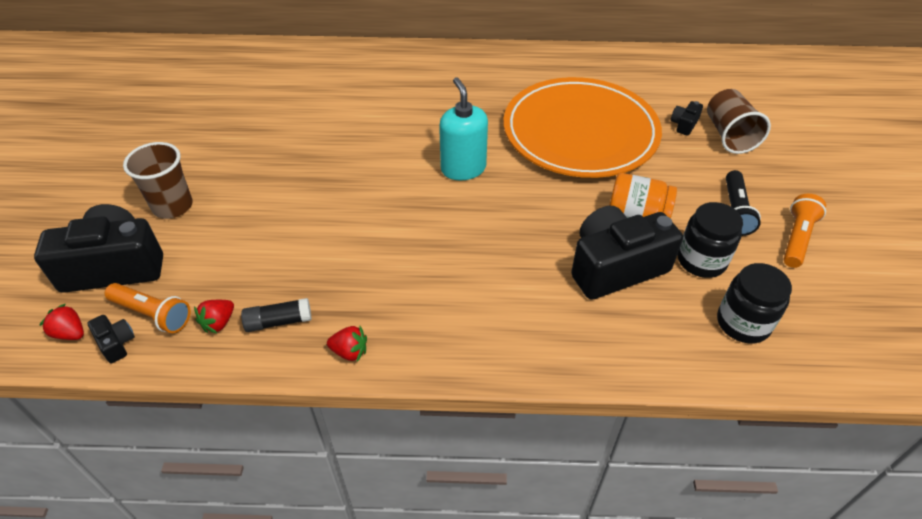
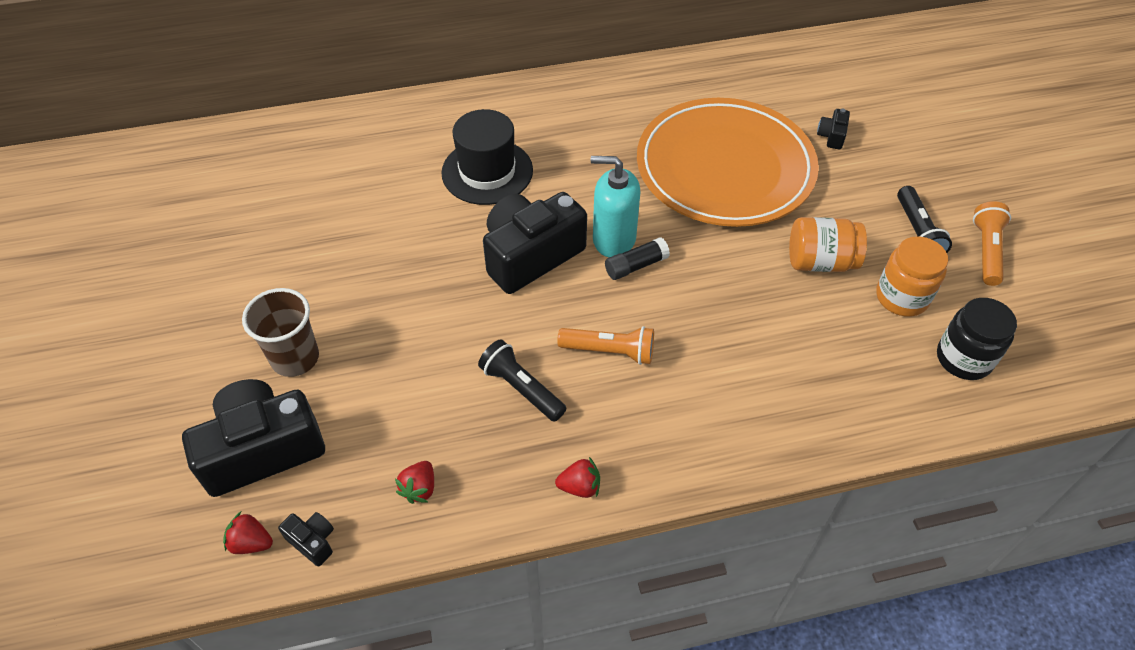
camera: 15 degrees left, 5 degrees up
orange flashlight [105,283,191,333] -> orange flashlight moved to [557,326,654,365]
black glue stick [241,298,312,332] -> black glue stick moved to [605,237,670,280]
turquoise soap dispenser [439,77,488,180] -> turquoise soap dispenser turned 45 degrees counterclockwise [591,156,641,257]
black camera [571,206,683,300] -> black camera moved to [483,192,587,294]
black jar [678,202,743,278] -> orange jar [876,236,948,317]
brown cup [707,89,771,154] -> none
none -> black hat [441,109,533,205]
none -> black flashlight [478,339,567,422]

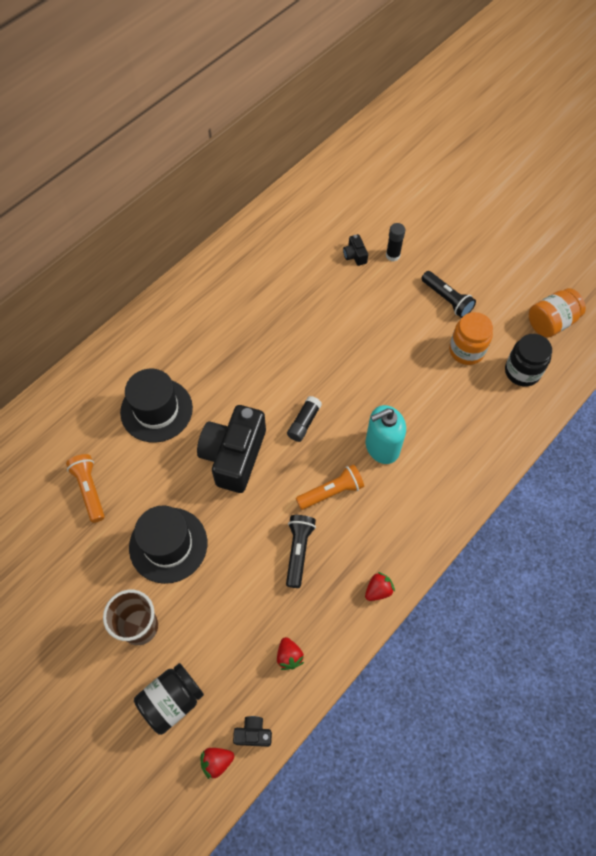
camera: 35 degrees left, 10 degrees up
black camera [182,379,325,497] -> black jar [134,663,204,735]
black flashlight [478,339,567,422] -> black flashlight turned 90 degrees clockwise [286,515,316,588]
turquoise soap dispenser [591,156,641,257] -> turquoise soap dispenser moved to [366,405,406,464]
orange plate [637,98,819,227] -> none
orange jar [789,217,867,272] -> orange jar moved to [529,288,586,338]
orange flashlight [973,201,1011,286] -> orange flashlight moved to [66,454,105,523]
none -> black hat [129,505,207,584]
none -> black glue stick [386,223,405,262]

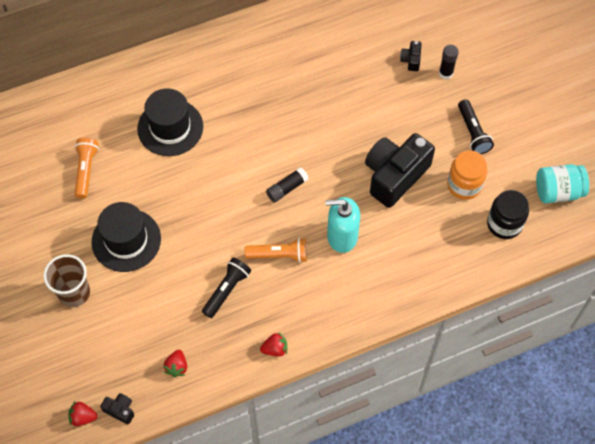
camera: 25 degrees right, 0 degrees up
black jar [134,663,204,735] -> none
black camera [197,405,266,493] -> black camera moved to [365,133,435,208]
orange jar [529,288,586,338] -> turquoise jar [536,164,589,203]

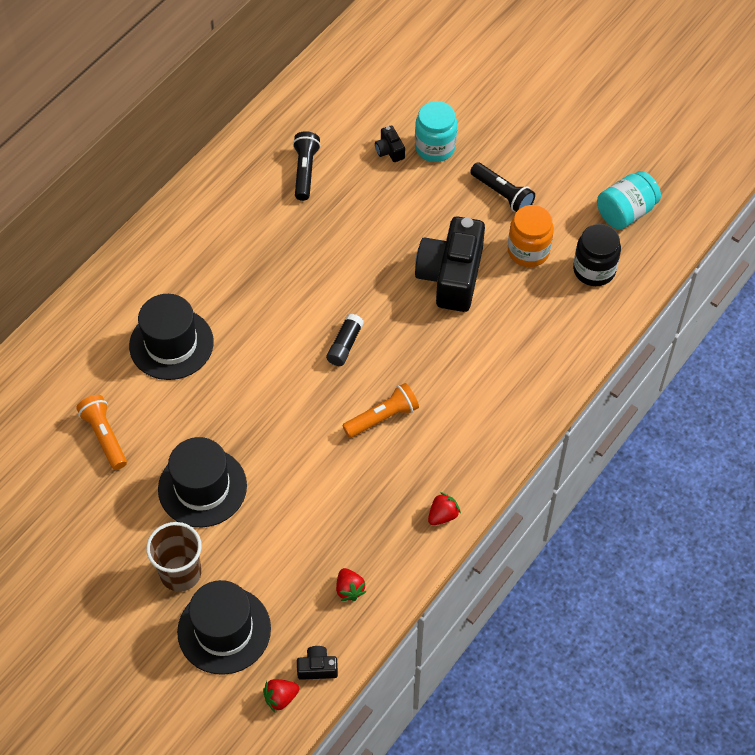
camera: 30 degrees left, 5 degrees down
black flashlight [202,258,251,318] -> black flashlight moved to [293,131,321,201]
turquoise soap dispenser [326,197,360,253] -> none
black glue stick [439,45,459,79] -> turquoise jar [415,101,457,162]
none -> black hat [177,580,271,675]

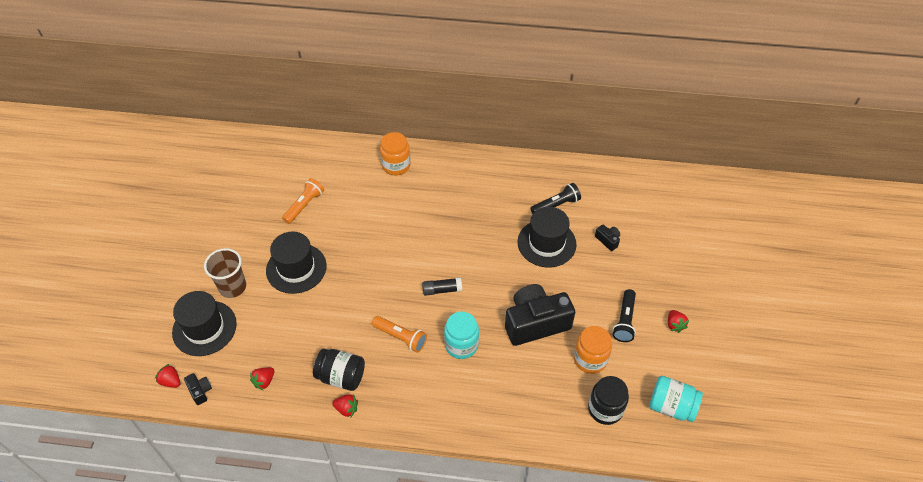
camera: 60 degrees right, 5 degrees down
black hat [129,294,214,380] -> black hat moved to [518,207,577,267]
black camera [375,125,405,162] -> black camera turned 105 degrees clockwise [595,225,620,251]
turquoise jar [415,101,457,162] -> turquoise jar moved to [444,312,479,359]
none -> black jar [313,349,365,391]
none -> orange jar [380,132,411,175]
none -> red strawberry [668,310,689,333]

